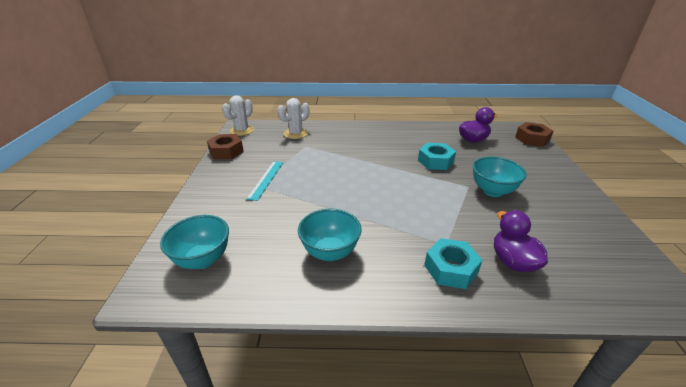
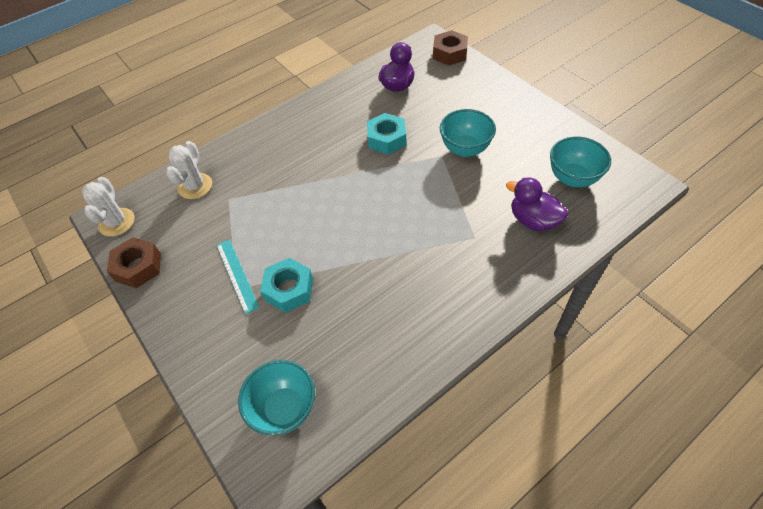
camera: 35 degrees left, 20 degrees up
turquoise bowl [298,209,362,261] -> turquoise bowl moved to [550,137,611,187]
turquoise nut [424,238,482,289] -> turquoise nut moved to [260,258,313,313]

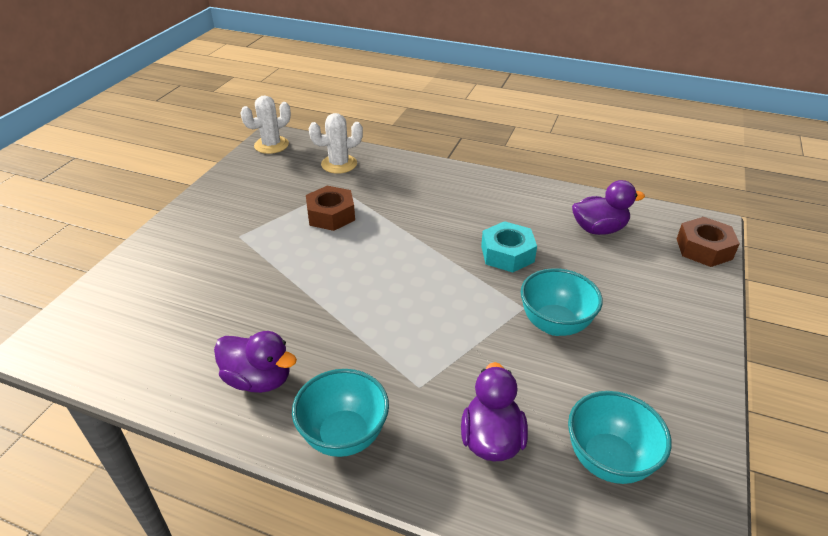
camera: 55 degrees right, 15 degrees down
brown nut [107,237,161,288] -> brown nut moved to [306,186,355,231]
turquoise ruler [216,239,260,314] -> none
turquoise bowl [238,360,315,435] -> turquoise bowl moved to [292,369,389,457]
turquoise nut [260,258,313,313] -> none
none -> purple duck [214,331,297,393]

